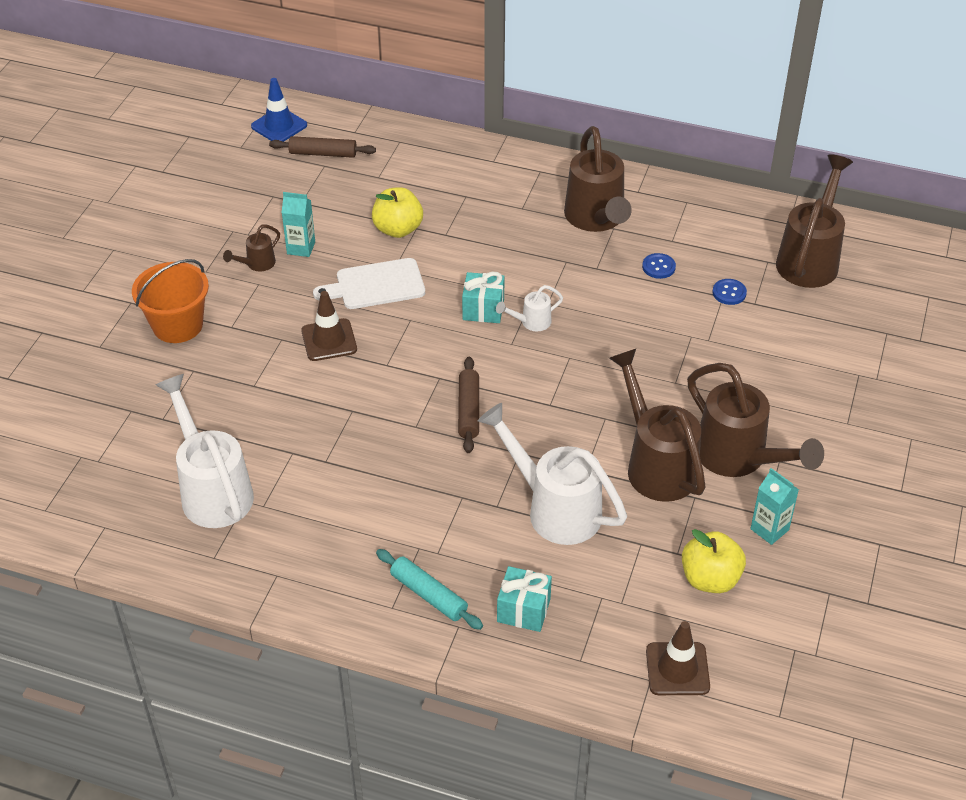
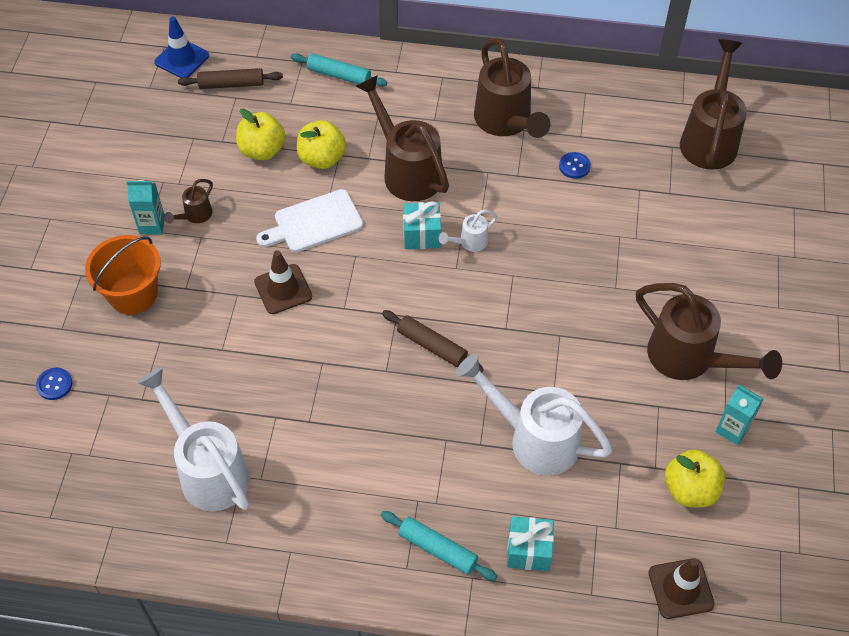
camera: 10 degrees left, 10 degrees up
turquoise carton [282,192,315,257] -> turquoise carton moved to [127,180,164,235]
brown rolling pin [458,357,479,453] -> brown rolling pin turned 45 degrees counterclockwise [382,310,484,373]
brown watering can [609,349,706,502] -> brown watering can moved to [356,75,449,201]
blue button [712,279,747,305] -> blue button moved to [36,368,72,400]
none -> yellow apple [236,109,286,161]
none -> turquoise rolling pin [291,53,387,87]

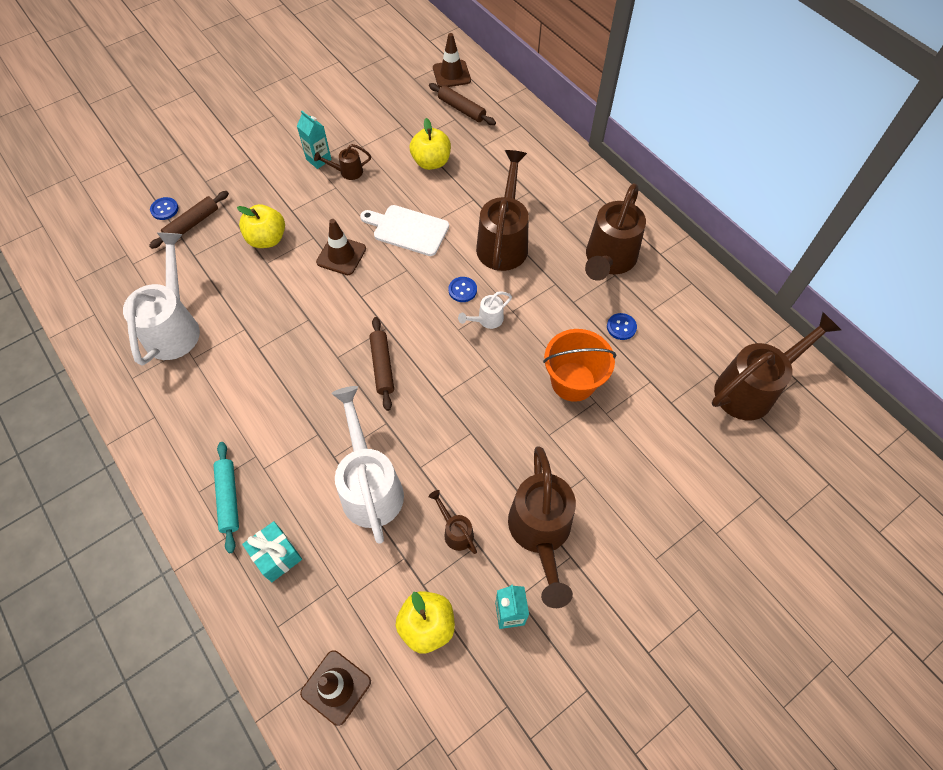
camera: 45 degrees right, 5 degrees up
orange bucket [85,235,161,314] -> orange bucket moved to [543,329,616,402]
blue traffic cone [154,17,209,78] -> brown traffic cone [433,33,471,88]
turquoise rolling pin [291,53,387,87] -> none
yellow apple [297,120,346,169] -> yellow apple moved to [237,204,285,248]
turquoise gift [403,201,441,249] -> blue button [448,277,477,302]
white watering can [439,210,497,252] -> white watering can turned 45 degrees counterclockwise [458,291,512,329]
none -> brown rolling pin [149,191,229,249]
none -> brown watering can [429,490,477,554]

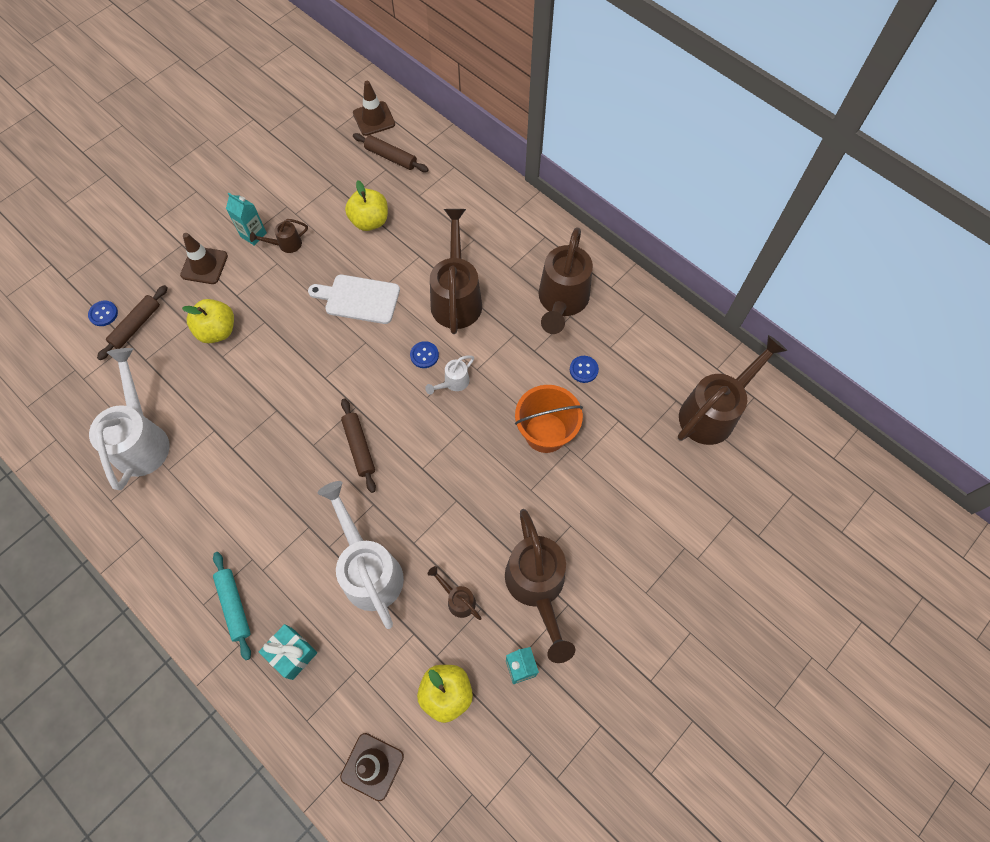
camera: 10 degrees left, 5 degrees up
brown traffic cone [316,219,366,275] -> brown traffic cone moved to [180,233,228,284]

